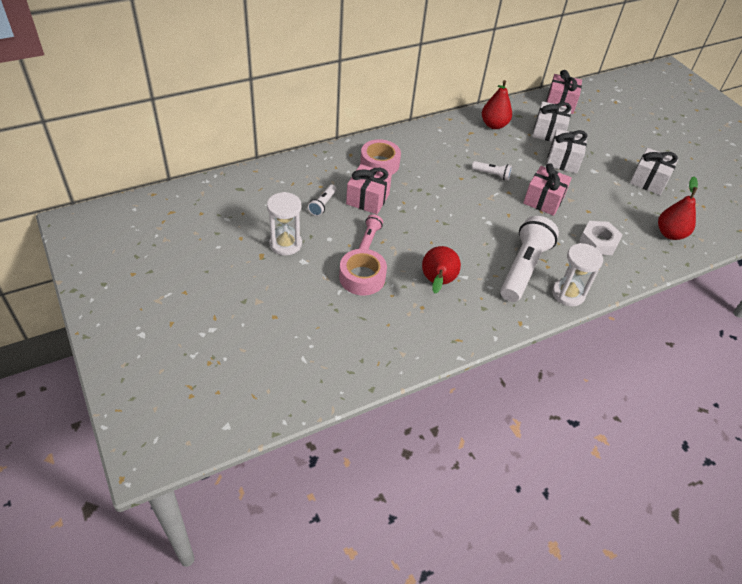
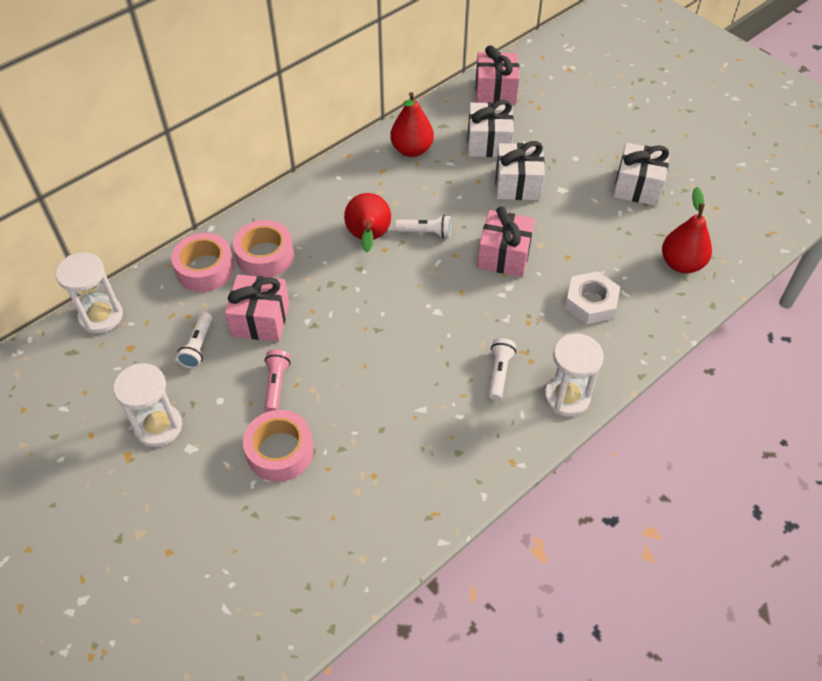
camera: 10 degrees left, 5 degrees up
red pear [422,246,461,293] -> red pear moved to [344,193,391,252]
white flashlight [500,216,559,302] -> white flashlight [488,338,516,400], size x0.46
none -> white hourglass [56,253,123,334]
none -> pink tape [171,233,234,292]

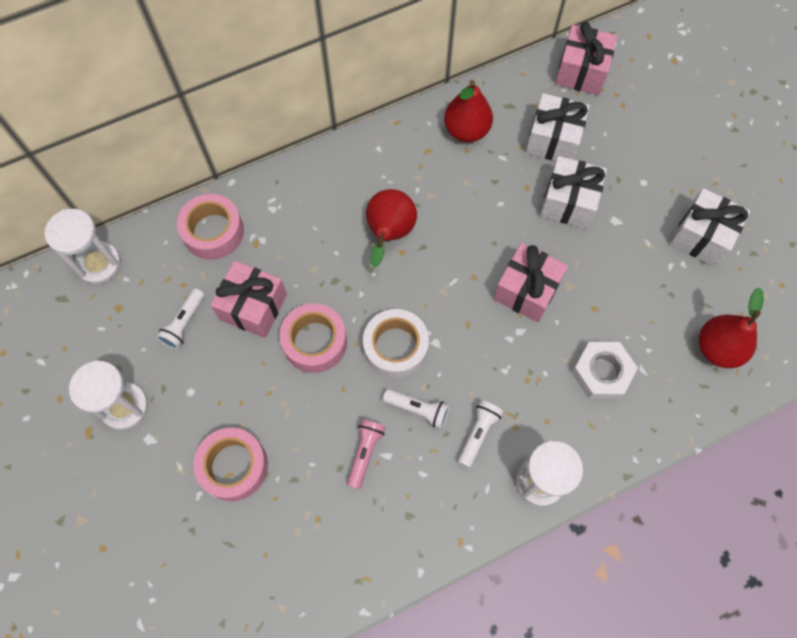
camera: 15 degrees right, 15 degrees up
pink tape [233,220,294,278] -> pink tape moved to [279,303,347,373]
pink flashlight [264,350,290,412] -> pink flashlight moved to [347,419,386,489]
white flashlight [395,215,451,238] -> white flashlight moved to [383,389,450,429]
none -> white tape [363,309,429,379]

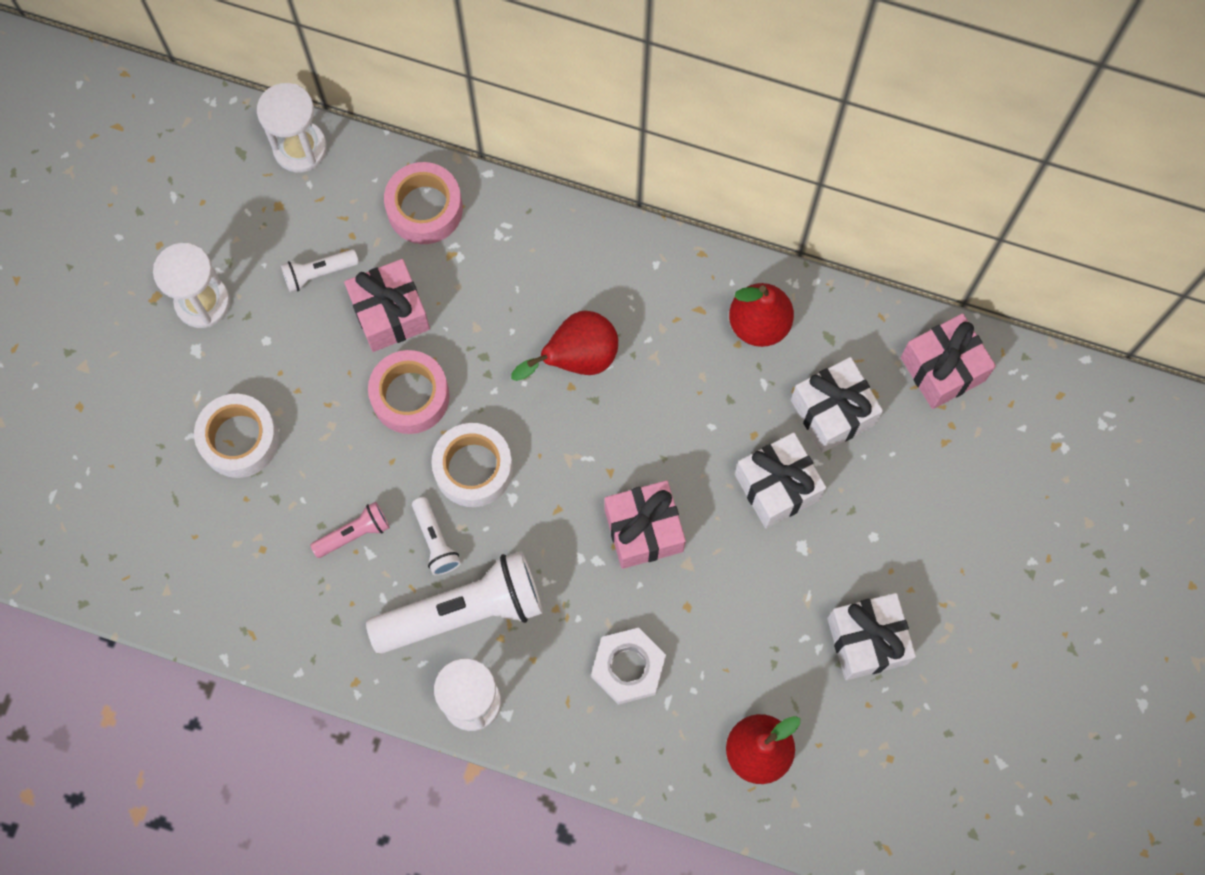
camera: 45 degrees right, 5 degrees up
pink tape [193,428,268,501] -> white tape [194,394,279,478]
white flashlight [458,400,503,468] -> white flashlight [366,551,543,654], size x2.15

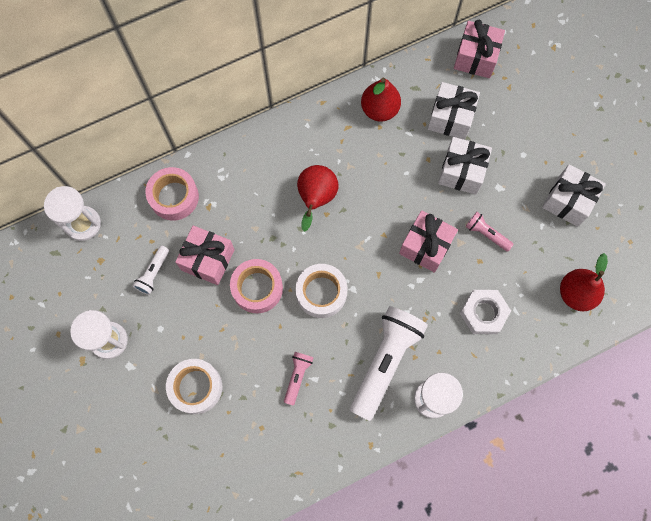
camera: 45 degrees left, 0 degrees up
white flashlight [412,497,461,576] -> none
none -> pink flashlight [466,212,514,252]

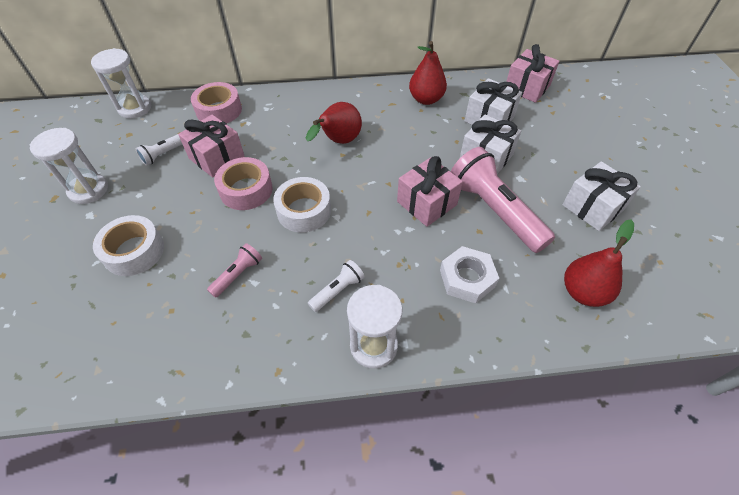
camera: 20 degrees right, 20 degrees down
white flashlight [350,306,428,421] -> white flashlight [308,260,365,312], size x0.46
pink flashlight [466,212,514,252] -> pink flashlight [451,147,555,253], size x2.15

